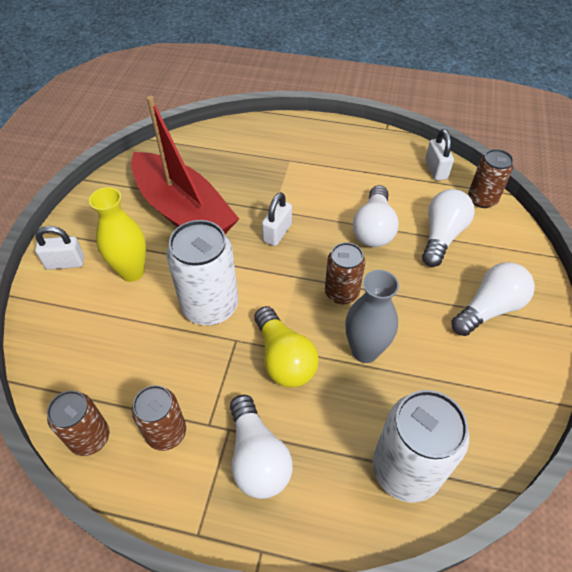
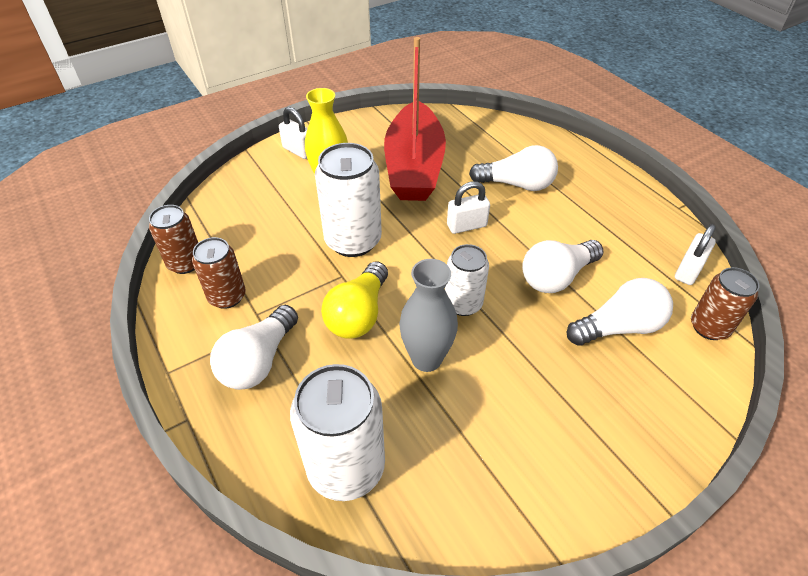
camera: 45 degrees right, 5 degrees down
brown can [325,242,365,304] -> white can [445,244,489,316]
white light bulb [451,262,535,336] -> white light bulb moved to [469,145,558,191]

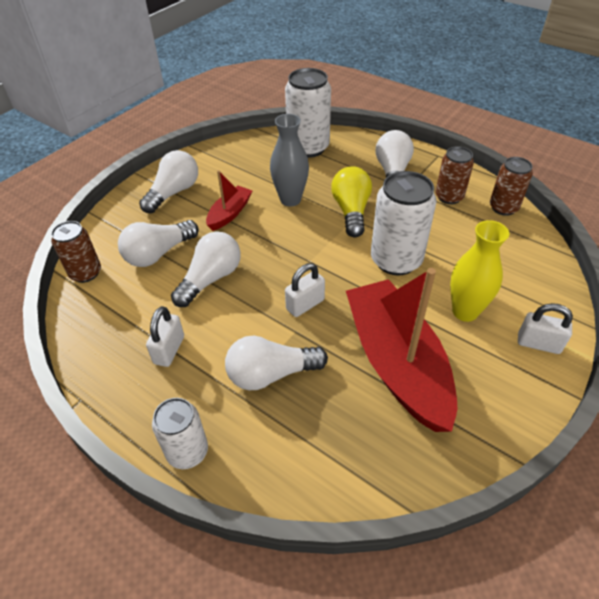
camera: 160 degrees right, 0 degrees up
white can [445,244,489,316] -> white can moved to [152,398,208,469]
white padlock [675,224,716,285] -> white padlock moved to [146,306,184,367]
none -> white light bulb [139,150,198,213]
none -> red boat [206,170,252,231]

